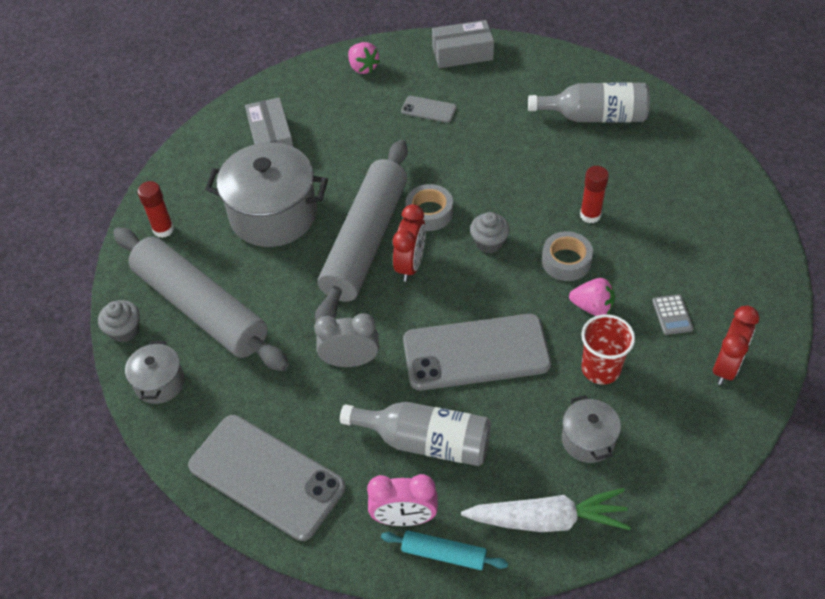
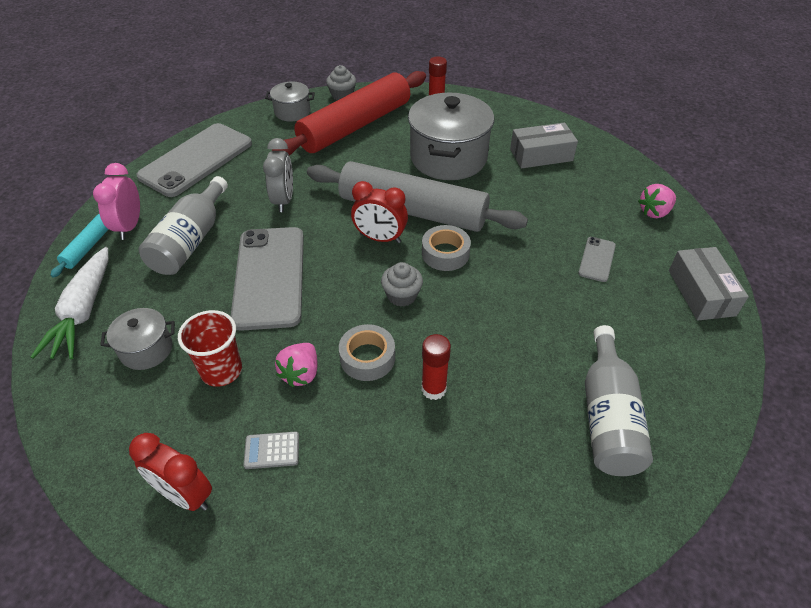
camera: 90 degrees right, 5 degrees down
grey rolling pin [113,227,289,371] -> red rolling pin [272,71,426,155]

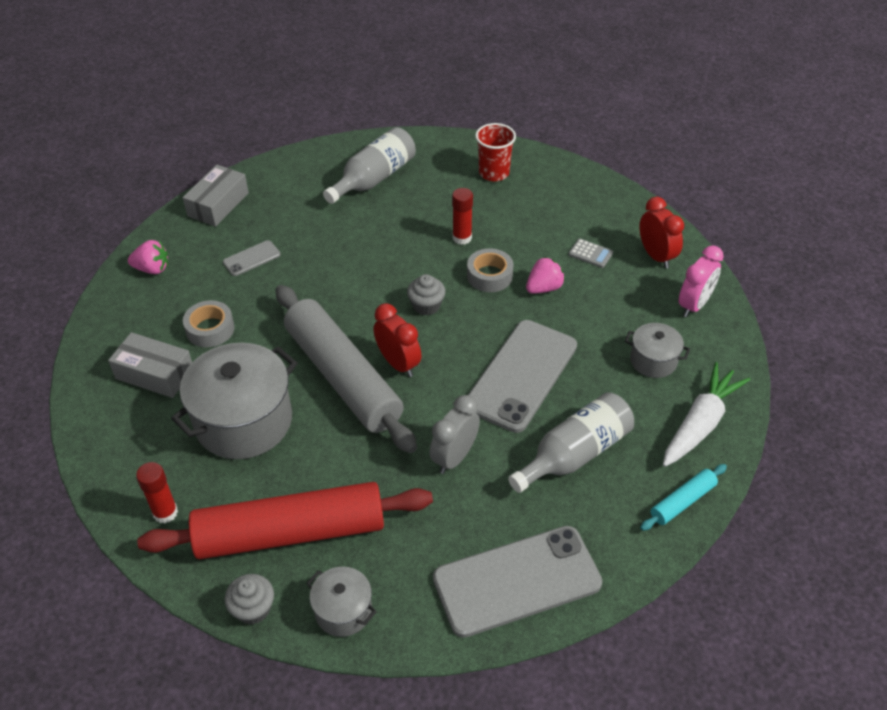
camera: 145 degrees left, 0 degrees up
pink clock [93,163,140,240] -> pink clock moved to [679,245,724,317]
red cup [178,310,242,387] -> red cup moved to [475,123,516,181]
grey tape [422,225,471,271] -> grey tape moved to [183,300,235,347]

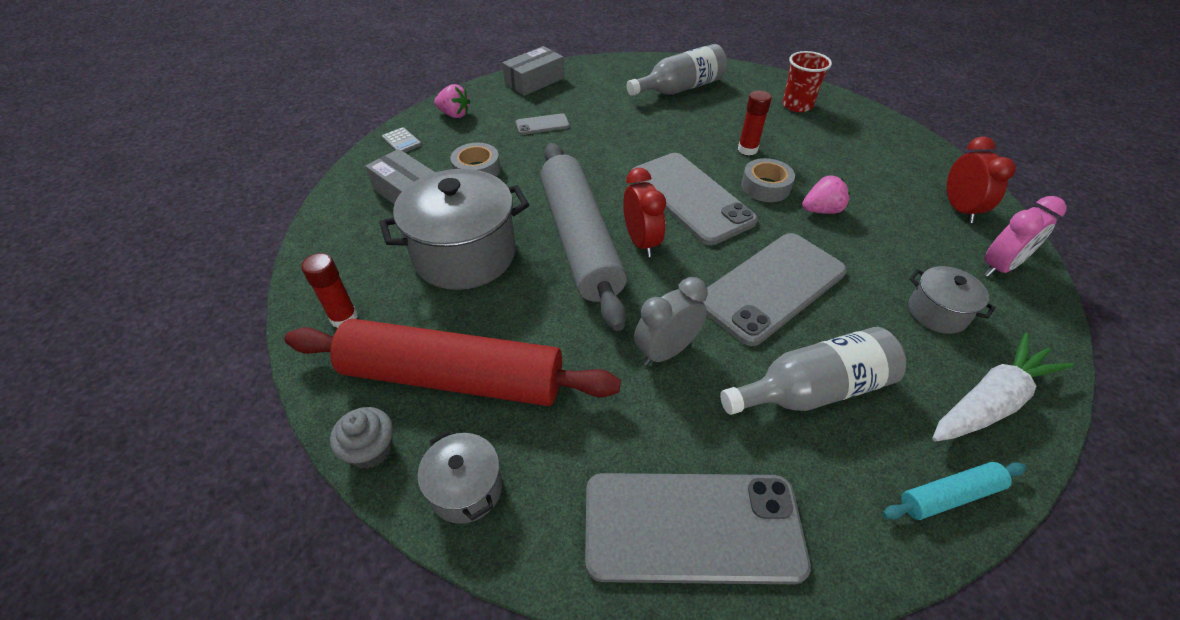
camera: 20 degrees right, 0 degrees up
grey cupcake [407,274,446,315] -> grey phone [632,153,758,245]
grey calculator [568,239,613,268] -> grey calculator moved to [381,127,422,152]

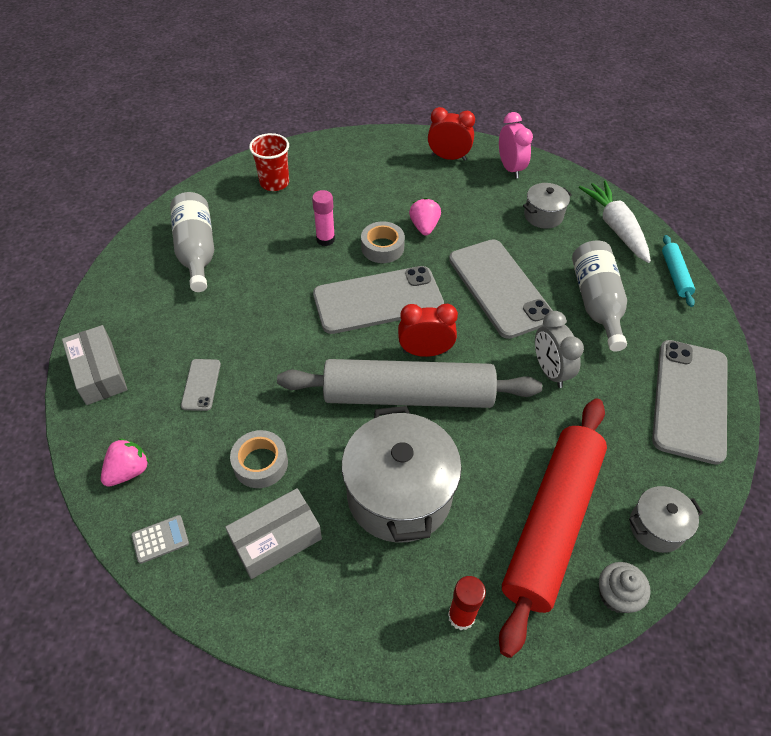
camera: 75 degrees left, 5 degrees up
red glue stick [738,90,772,155] -> pink glue stick [312,190,335,246]

